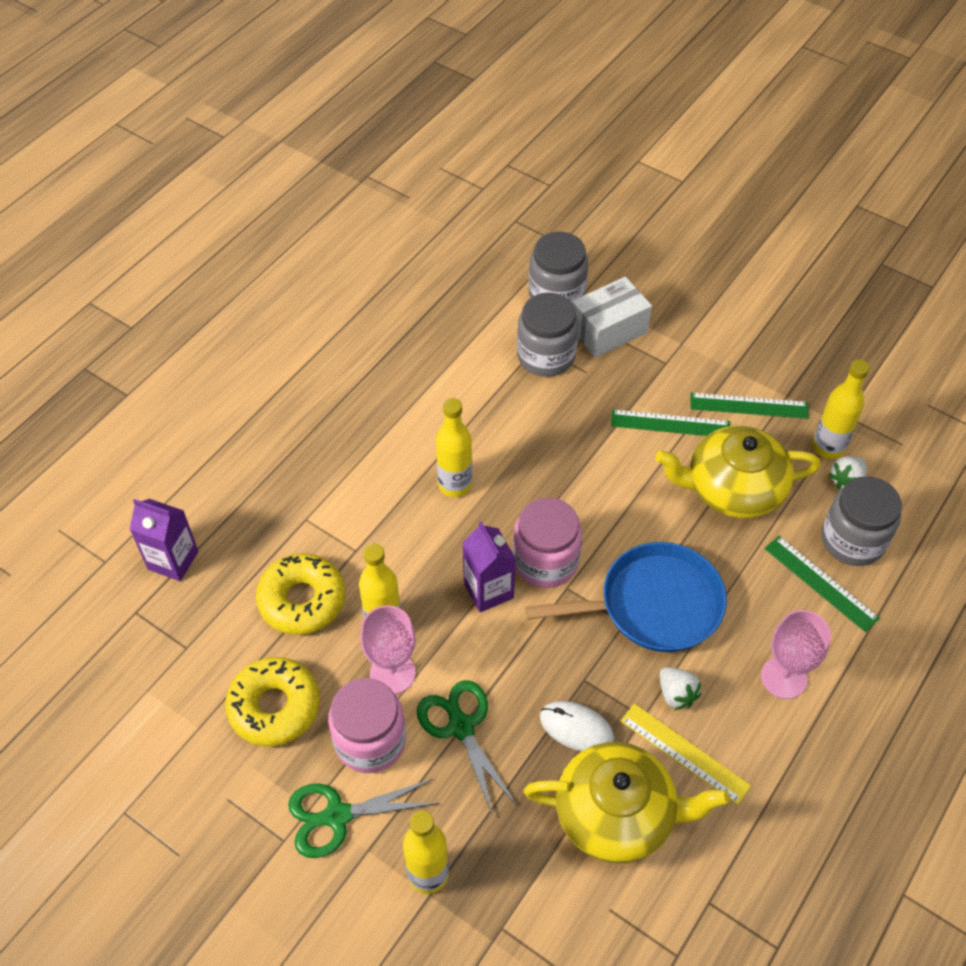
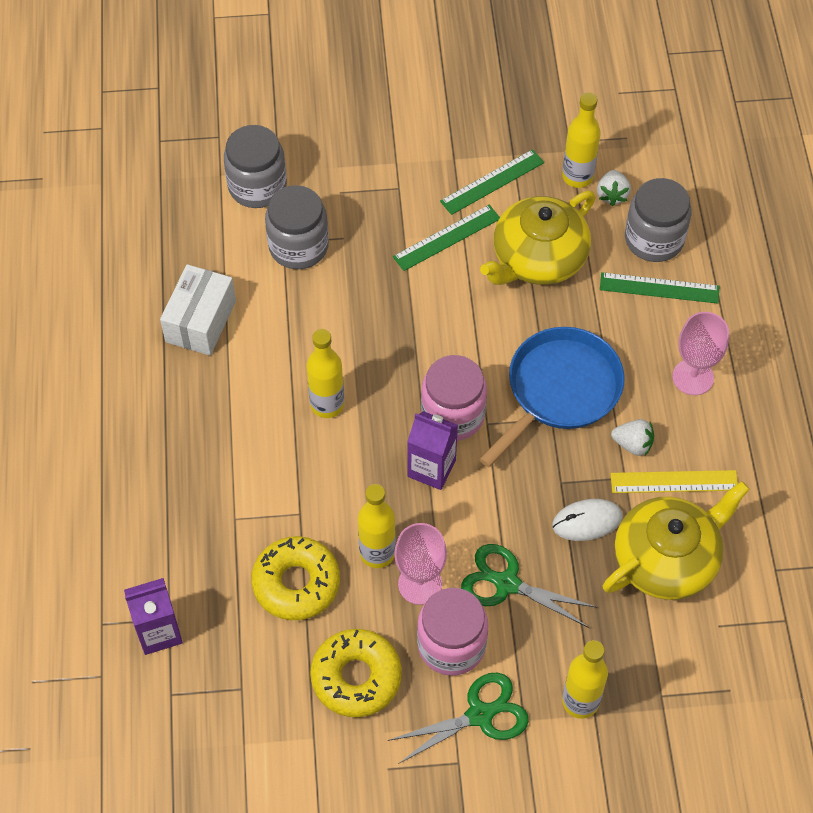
camera: 40 degrees left, 5 degrees up
green scissors [288,778,440,858] -> green scissors turned 150 degrees counterclockwise [388,673,529,764]
white box [572,277,652,358] -> white box moved to [160,264,236,356]

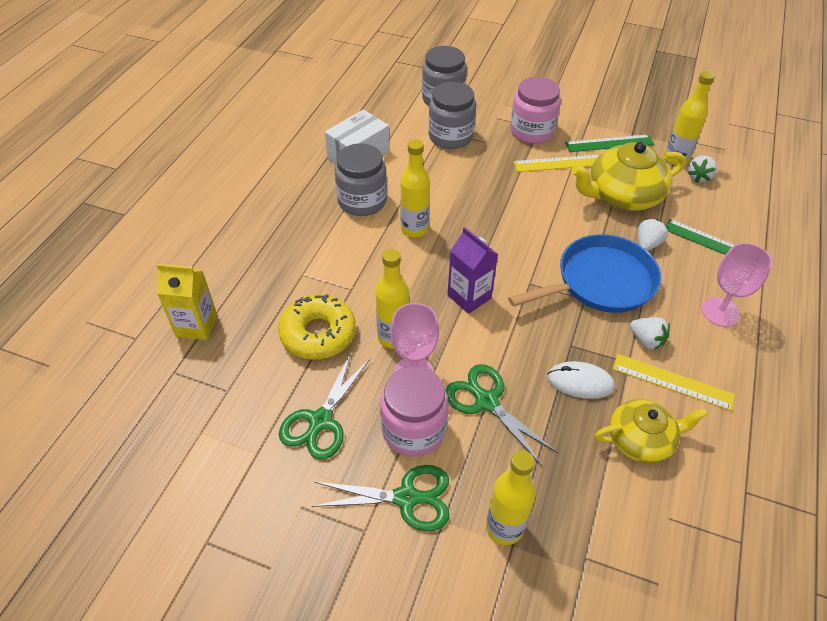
camera: 25 degrees right, 10 degrees down
purple carton [124,578,183,655] -> yellow carton [156,264,217,340]
yellow donut [310,629,402,717] -> green scissors [279,353,370,459]
green ruler [393,205,500,271] -> yellow ruler [514,155,599,172]
pink jar [421,355,487,441] -> pink jar moved to [510,77,561,144]
yellow teapot [603,481,750,600] -> yellow teapot [595,399,708,463], size x0.65
grey jar [625,178,692,262] -> grey jar moved to [335,143,387,216]
none -> white strawberry [638,218,668,251]

